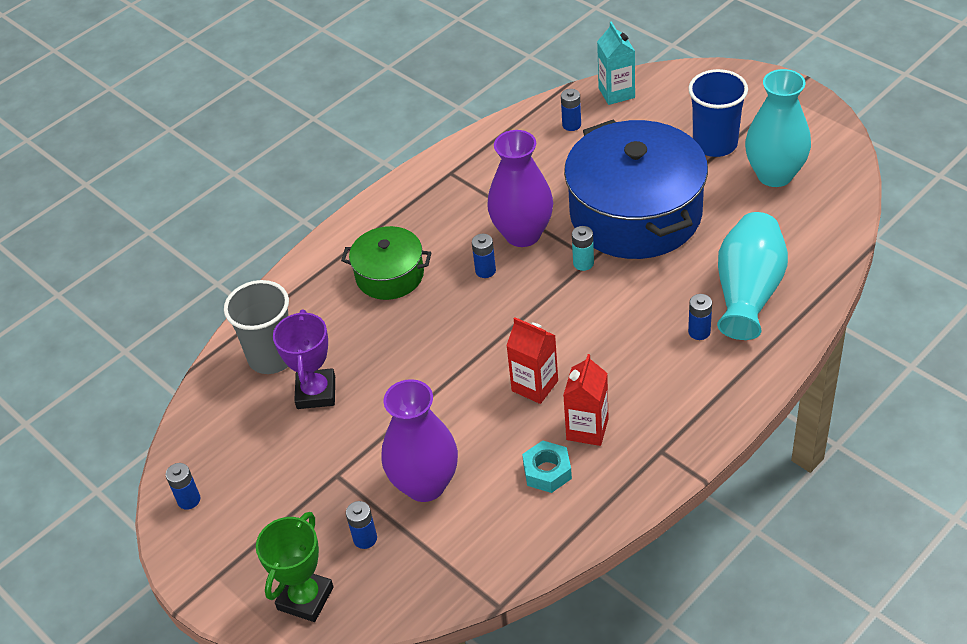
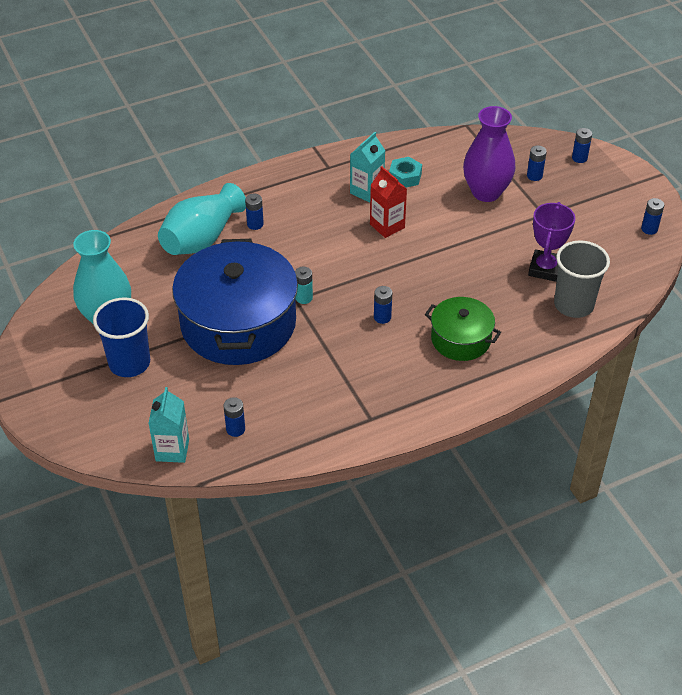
camera: 165 degrees left, 0 degrees up
green trophy [256,512,334,622] -> blue battery [572,128,592,163]
purple vase [487,130,553,247] -> none
red carton [563,354,609,446] -> turquoise carton [350,132,385,203]

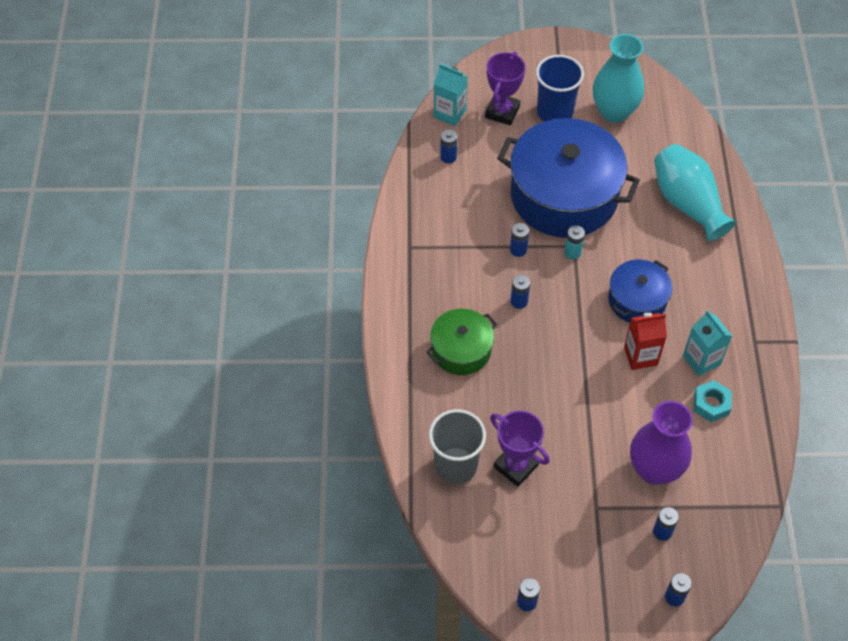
camera: 115 degrees right, 10 degrees up
blue battery [245,194,264,230] -> blue battery moved to [510,223,529,257]
none -> purple trophy [485,51,525,126]
none -> blue pot [608,260,672,323]

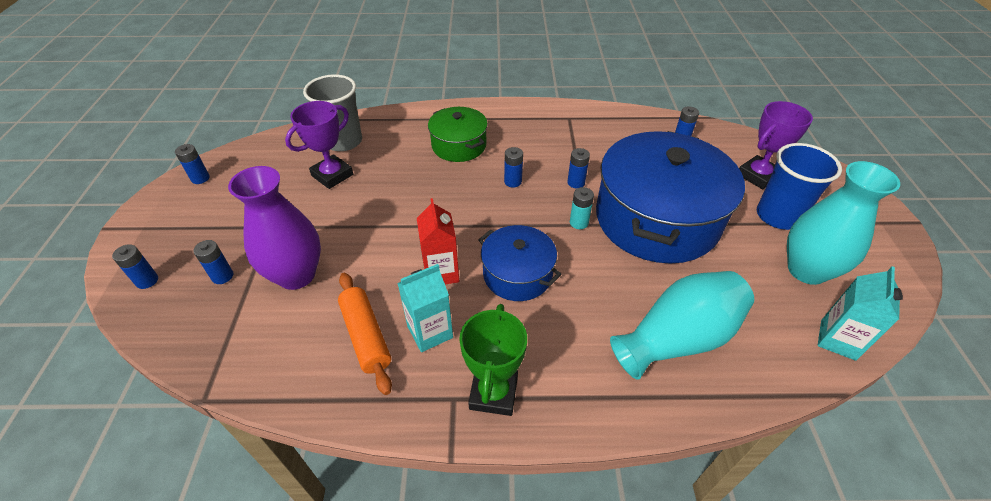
camera: 90 degrees right, 10 degrees down
turquoise carton [434,63,468,126] -> turquoise carton moved to [818,266,903,361]
purple trophy [485,51,525,126] -> purple trophy turned 60 degrees counterclockwise [739,101,813,189]
turquoise nut [694,380,732,422] -> orange rolling pin [338,273,392,395]
none -> green trophy [459,304,527,416]

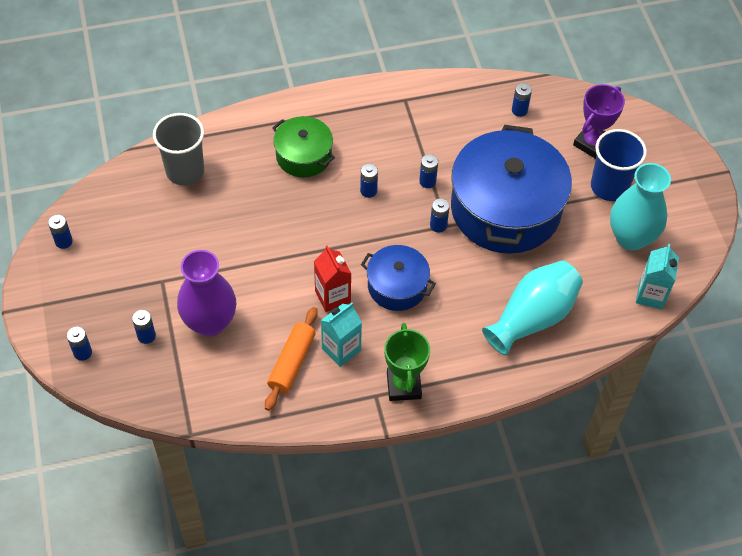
camera: 15 degrees left, 10 degrees up
purple trophy [285,101,353,189] -> none
orange rolling pin [338,273,392,395] -> orange rolling pin turned 60 degrees clockwise [265,307,318,411]
turquoise battery [570,187,594,229] -> blue battery [430,198,450,233]

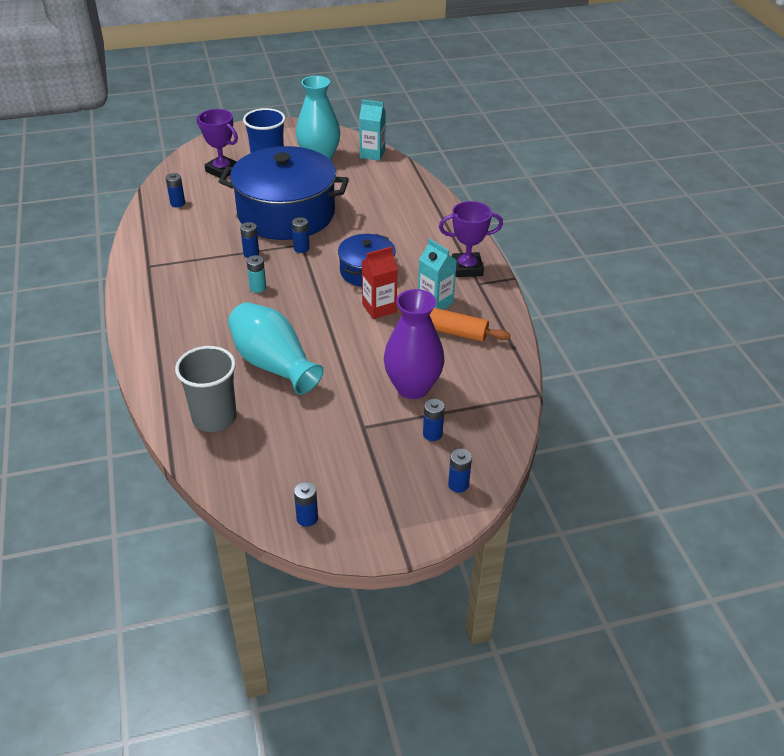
camera: 90 degrees left, 15 degrees down
green pot [272,116,335,177] -> none
blue battery [360,164,378,198] -> turquoise battery [247,255,266,293]
green trophy [385,323,430,401] -> purple trophy [439,201,503,277]
turquoise vase [482,260,583,356] -> turquoise vase moved to [228,302,324,395]

